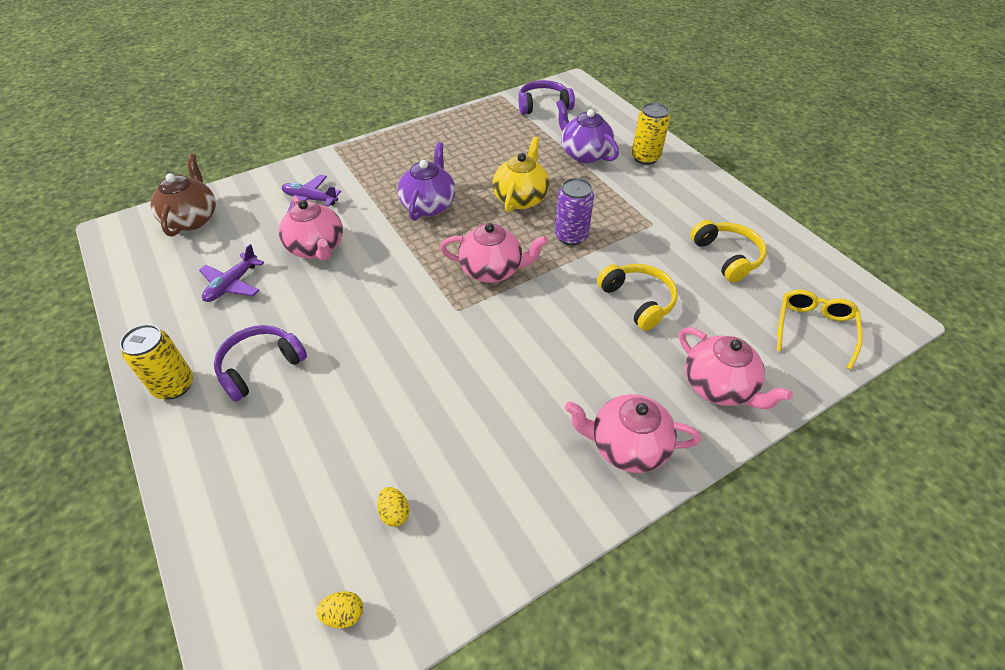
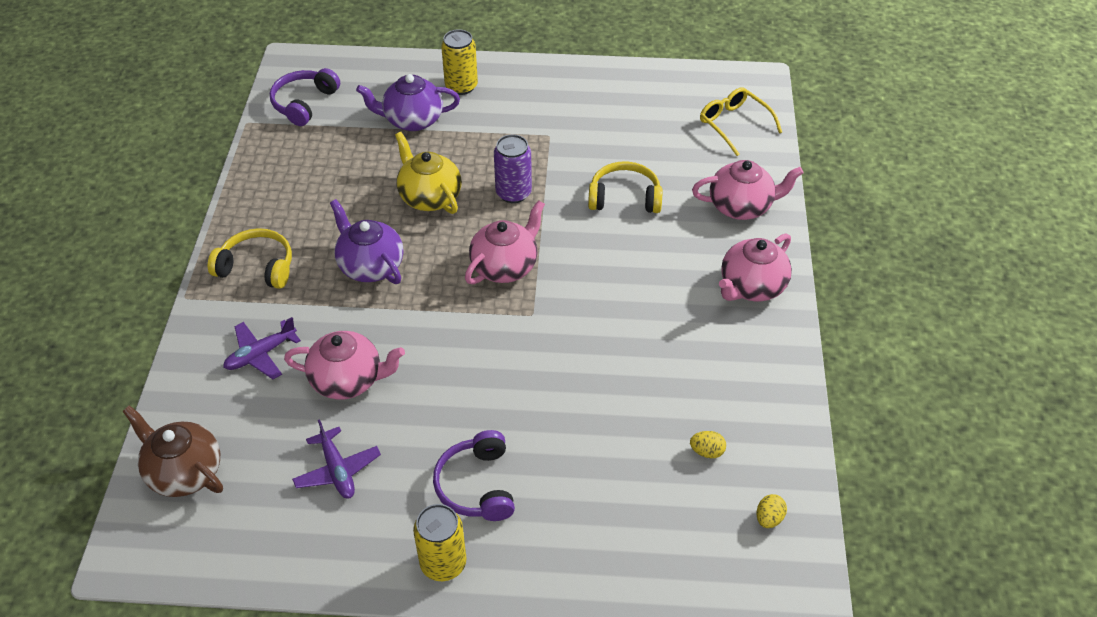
camera: 55 degrees left, 0 degrees up
yellow headphones [690,220,767,282] -> yellow headphones moved to [208,228,292,289]

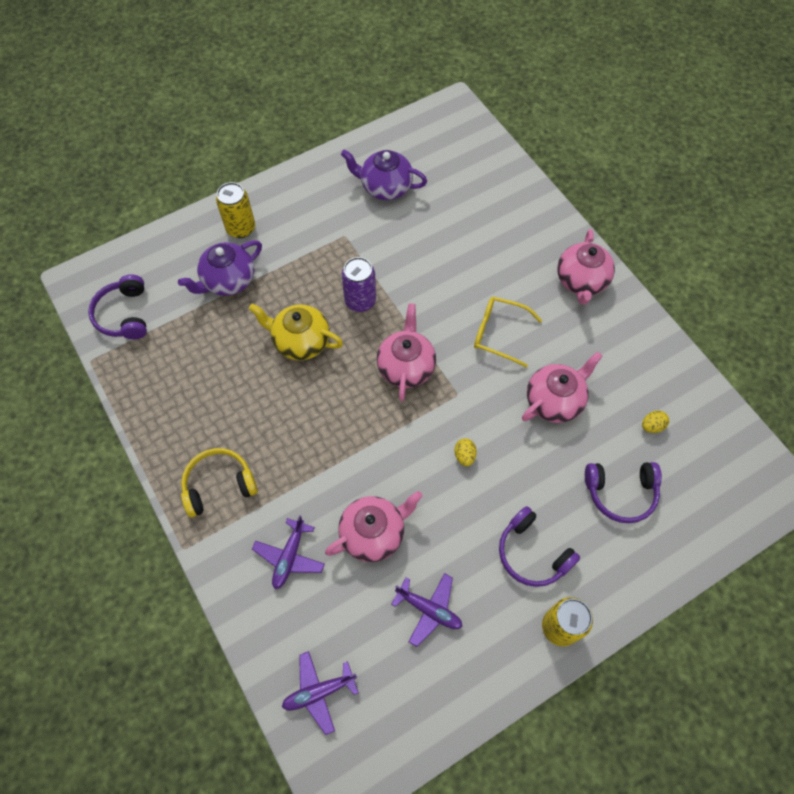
camera: 35 degrees left, 15 degrees up
brown teapot [123,405,223,497] -> purple plane [282,651,359,735]
purple teapot [330,199,404,284] -> purple teapot moved to [341,150,427,200]
yellow headphones [588,161,662,213] -> none
pink teapot [692,160,804,220] -> pink teapot moved to [522,352,603,423]
yellow glasses [700,87,782,156] -> yellow glasses moved to [474,297,542,368]
yellow egg [757,494,787,528] -> yellow egg moved to [454,438,477,466]
none -> purple headphones [585,462,662,523]

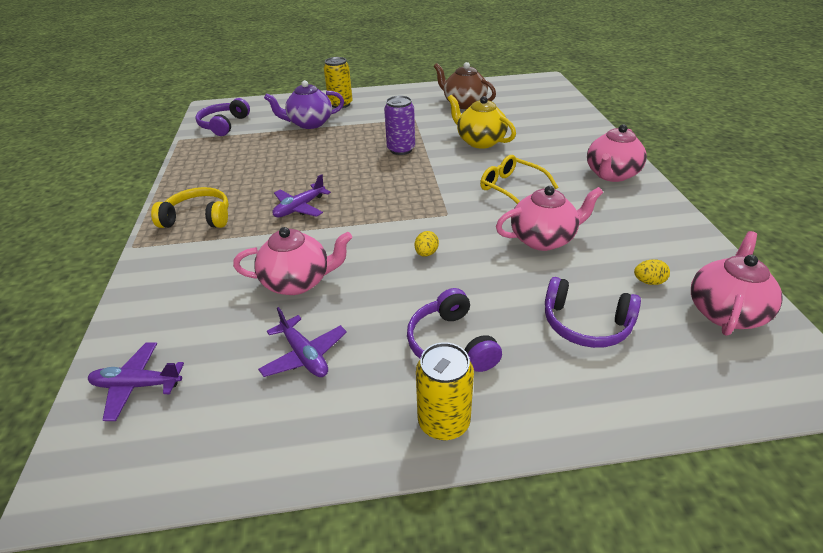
camera: 25 degrees right, 25 degrees down
yellow teapot [249,304,343,360] -> yellow teapot moved to [448,94,516,149]
purple plane [252,515,325,589] -> purple plane moved to [272,174,331,217]
purple teapot [341,150,427,200] -> brown teapot [434,62,496,109]
pink teapot [377,303,436,401] -> pink teapot moved to [691,231,783,336]

